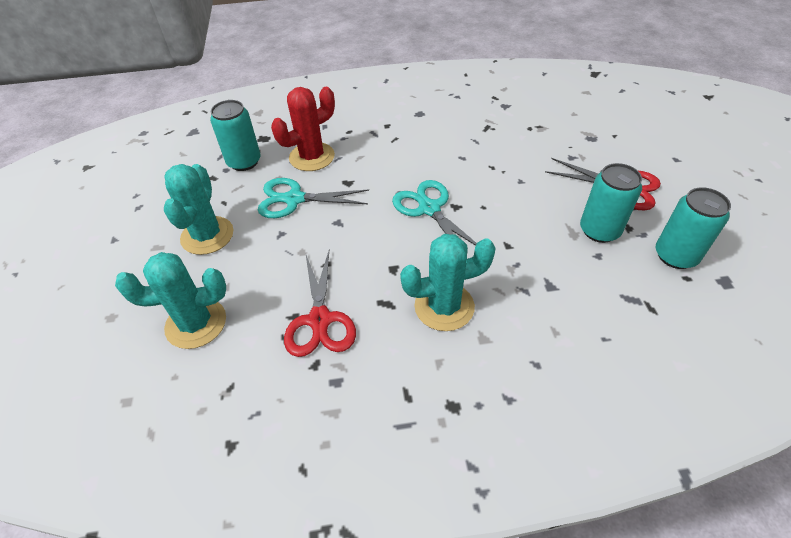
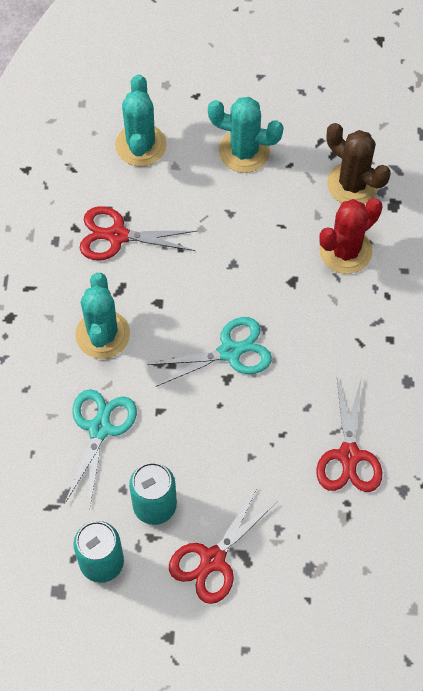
camera: 100 degrees right, 15 degrees up
turquoise can [210,100,261,171] -> brown cactus [326,123,391,204]
turquoise scissors [258,178,369,218] -> turquoise scissors moved to [65,389,137,510]
red cactus [271,87,335,171] -> red cactus turned 75 degrees clockwise [319,198,382,274]
none -> red scissors [316,376,382,492]

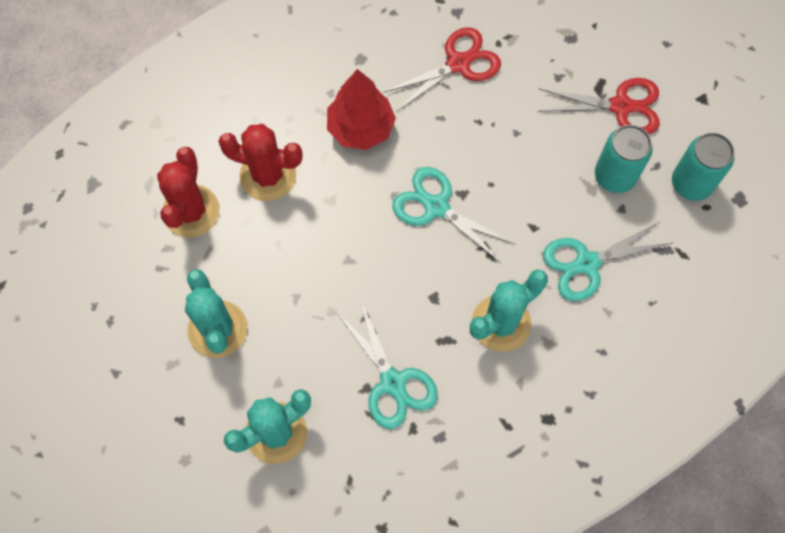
camera: 125 degrees left, 5 degrees up
red scissors [80,206,197,260] -> turquoise scissors [337,300,438,429]
brown cactus [326,123,391,204] -> red cactus [157,147,220,237]
none -> red tree [327,69,396,150]

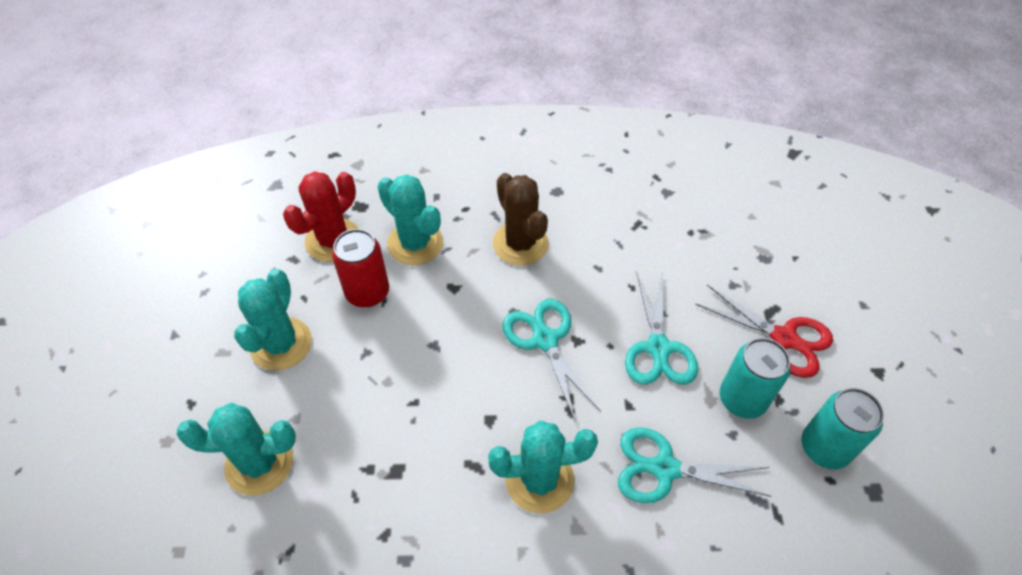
camera: 30 degrees right, 15 degrees down
red cactus [218,124,303,201] -> turquoise cactus [377,174,443,265]
red tree [327,69,396,150] -> brown cactus [493,173,549,265]
turquoise scissors [337,300,438,429] -> turquoise scissors moved to [625,270,698,384]
red scissors [383,27,501,111] -> none
none -> red can [332,229,389,307]

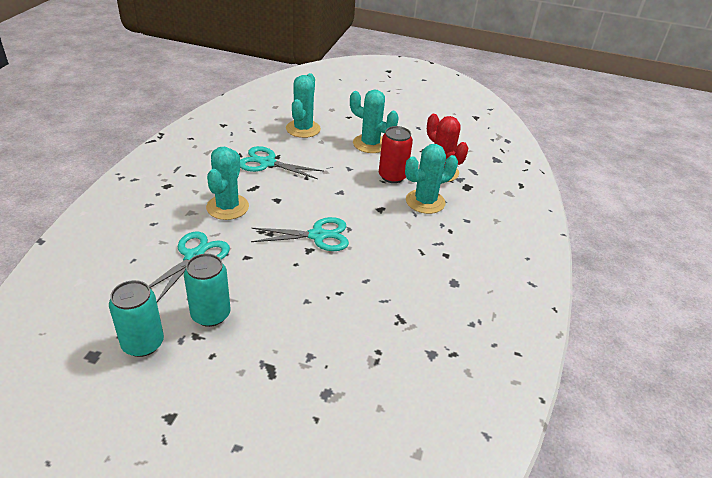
camera: 105 degrees right, 15 degrees down
brown cactus [493,173,549,265] -> none
turquoise scissors [625,270,698,384] -> turquoise scissors moved to [240,146,323,179]
red scissors [695,285,833,378] -> none

